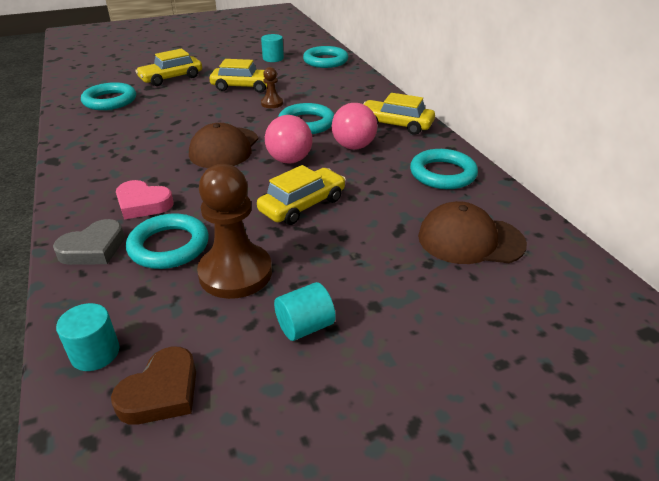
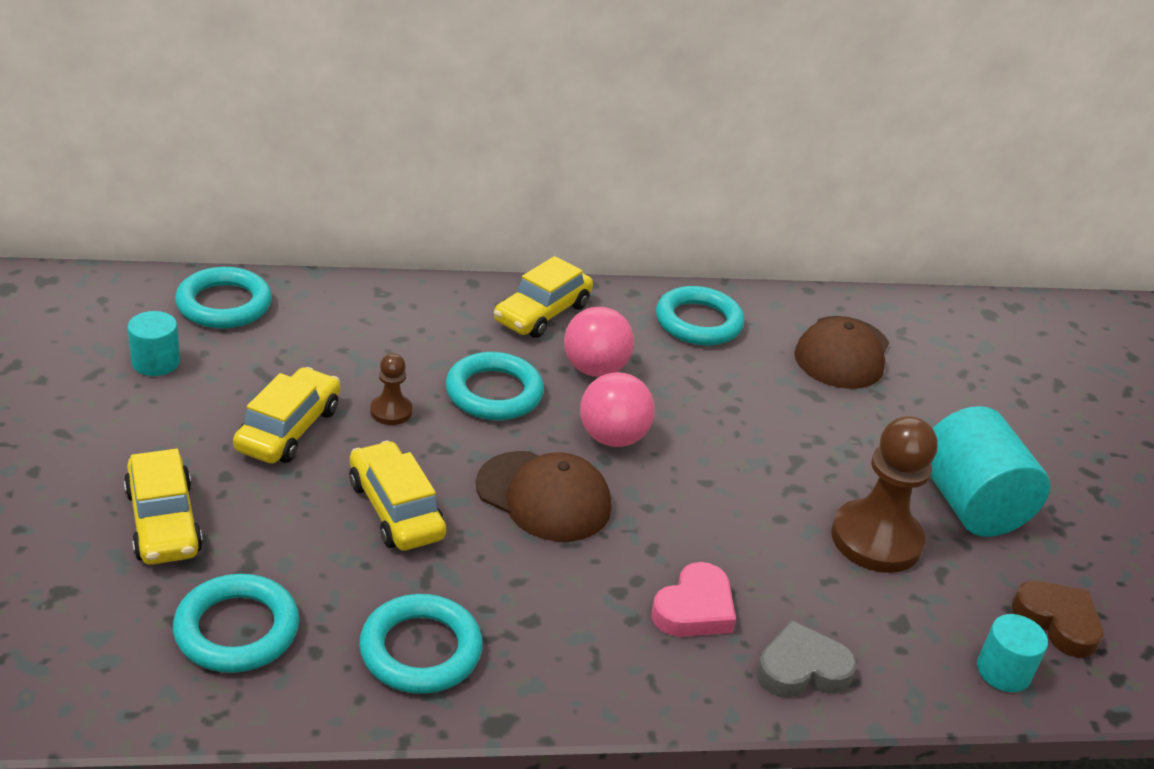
camera: 80 degrees left, 0 degrees up
grey heart [53,219,125,265] -> grey heart turned 75 degrees counterclockwise [757,620,857,698]
turquoise ring [126,213,209,269] -> turquoise ring moved to [359,594,483,694]
yellow car [257,165,346,225] -> yellow car moved to [349,441,446,551]
turquoise cylinder [274,282,336,341] -> turquoise cylinder [930,406,1050,537], size x1.92

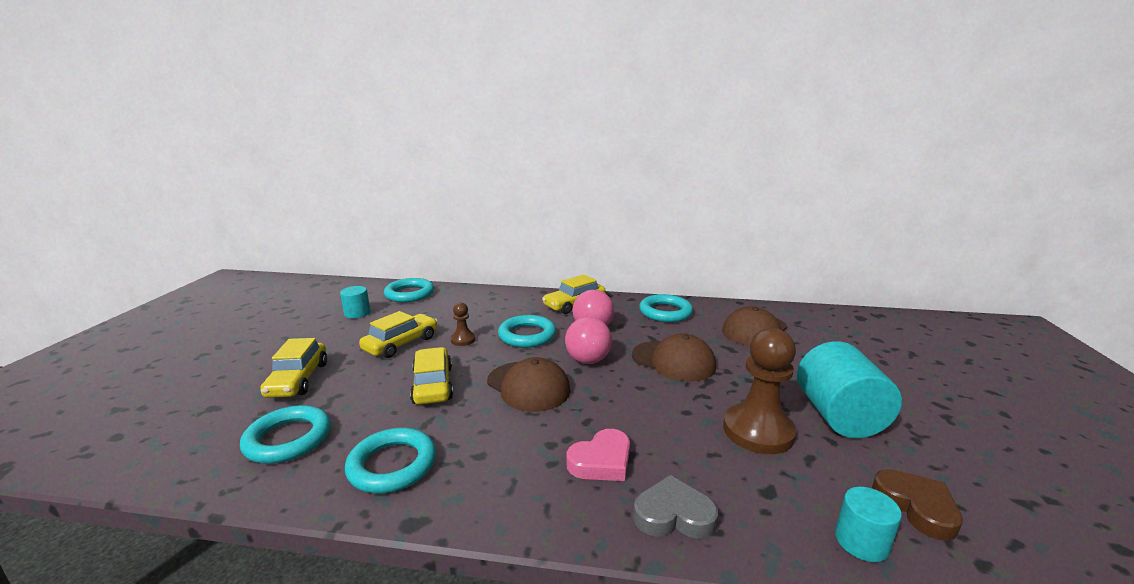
camera: 20 degrees right, 15 degrees down
none -> brown cap [632,333,716,381]

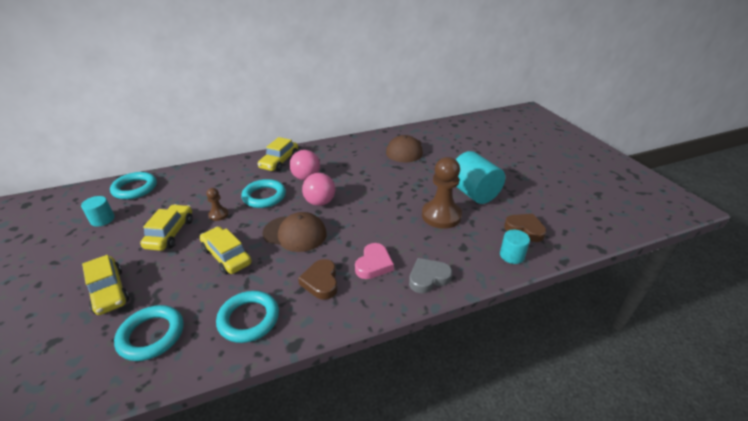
camera: 30 degrees left, 15 degrees up
brown cap [632,333,716,381] -> none
turquoise ring [639,294,693,322] -> none
none -> brown heart [298,259,338,300]

